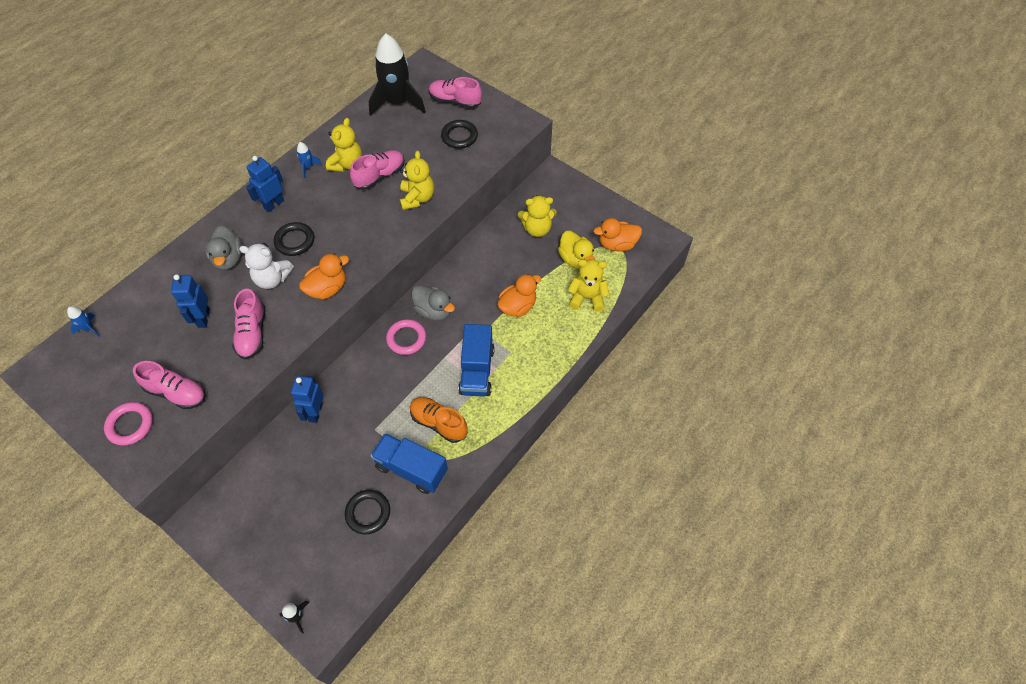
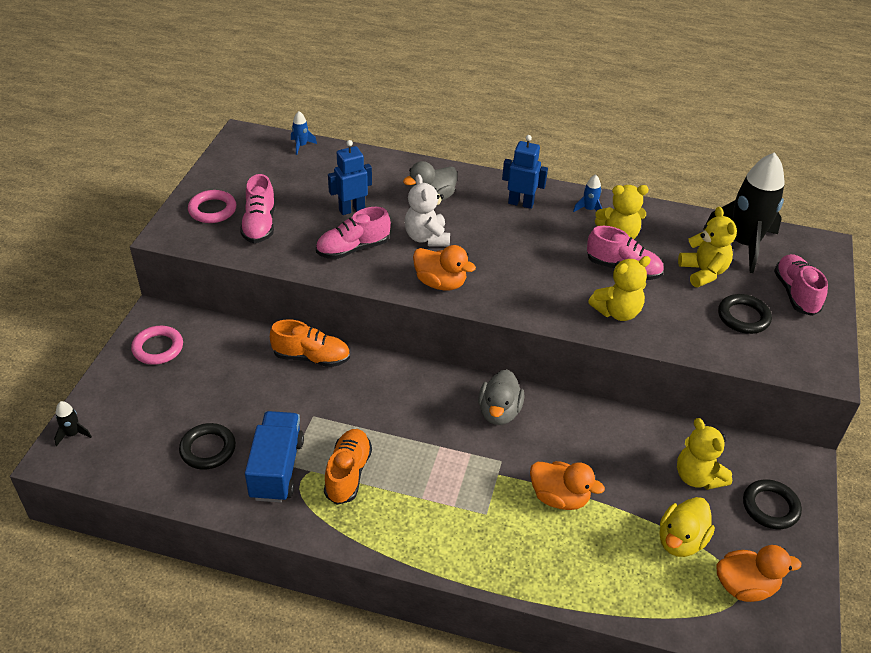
camera: 65 degrees right, 15 degrees down
black ring [274,222,314,256] -> black ring moved to [743,479,802,529]
blue robot [291,376,324,423] -> orange shoe [270,319,350,367]
pink ring [386,319,426,355] -> pink ring moved to [131,326,183,365]
blue truck [458,324,495,396] -> none
yellow teddy bear [568,259,609,312] -> yellow teddy bear moved to [678,207,737,287]
orange duck [593,218,642,251] -> orange duck turned 120 degrees clockwise [716,545,801,602]

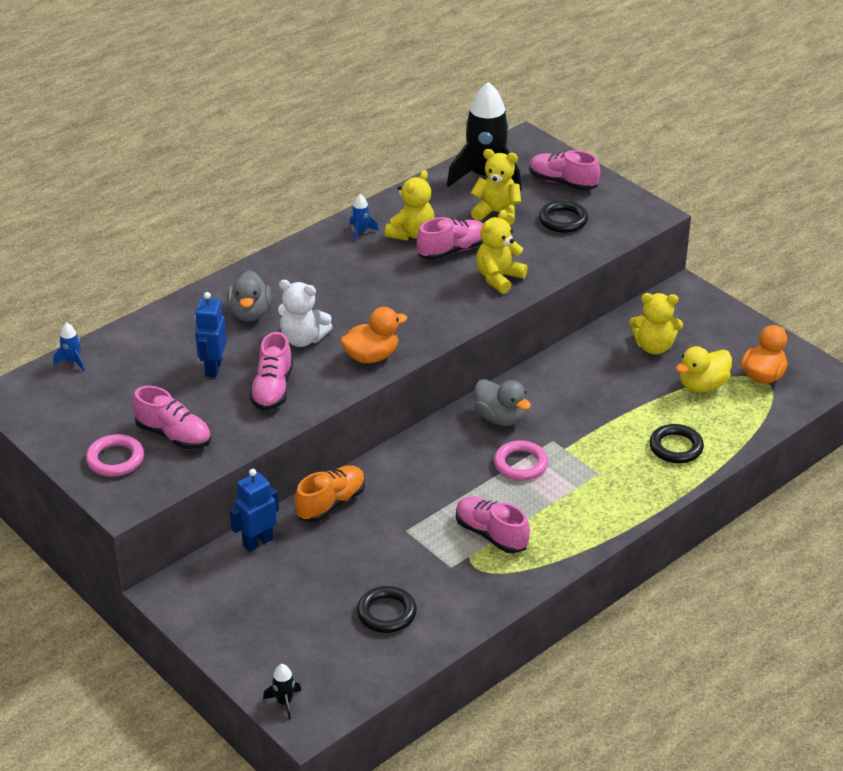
camera: 55 degrees left, 5 degrees down
pink ring [131,326,183,365] -> pink ring moved to [494,440,549,481]
blue truck [245,411,304,503] -> none
orange shoe [324,429,372,505] -> pink shoe [456,496,530,553]
blue robot [502,135,548,209] -> blue robot moved to [230,469,279,552]
orange duck [530,461,605,510] -> none
yellow teddy bear [588,256,651,321] -> yellow teddy bear turned 150 degrees counterclockwise [476,210,528,294]
yellow duck [660,497,715,557] -> yellow duck turned 75 degrees clockwise [676,346,732,392]
black ring [743,479,802,529] -> black ring moved to [649,424,704,463]

